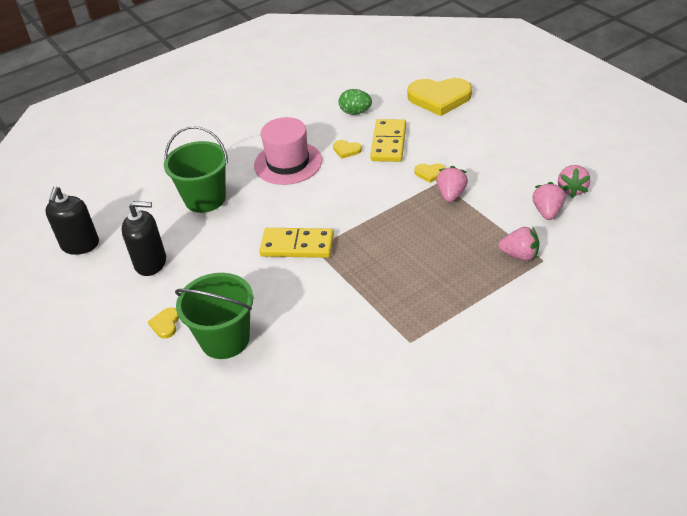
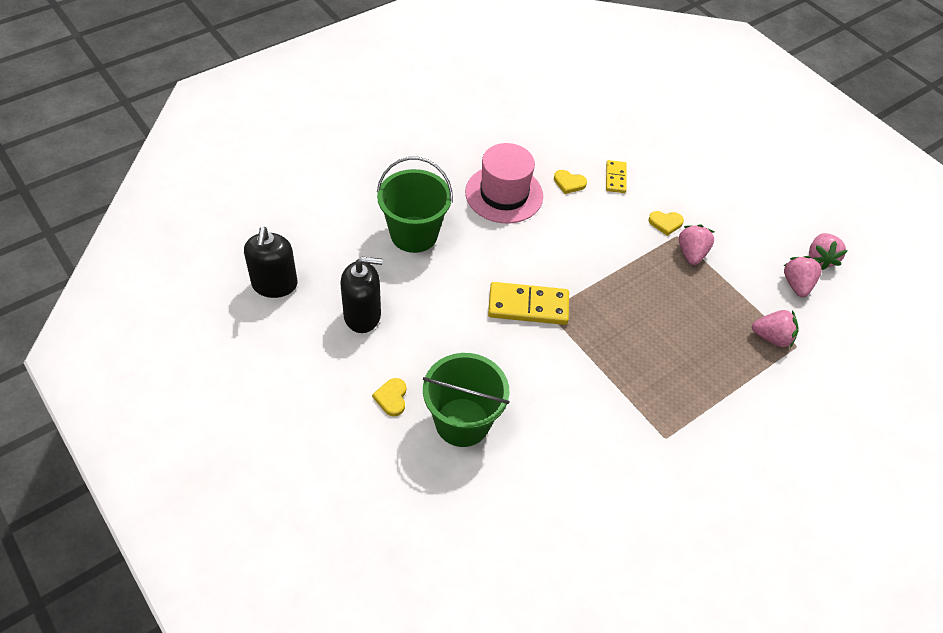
camera: 10 degrees left, 10 degrees up
green egg [339,89,372,115] -> none
yellow domino [370,119,406,162] -> yellow domino [606,160,627,193], size x0.57
yellow heart [407,78,472,116] -> none

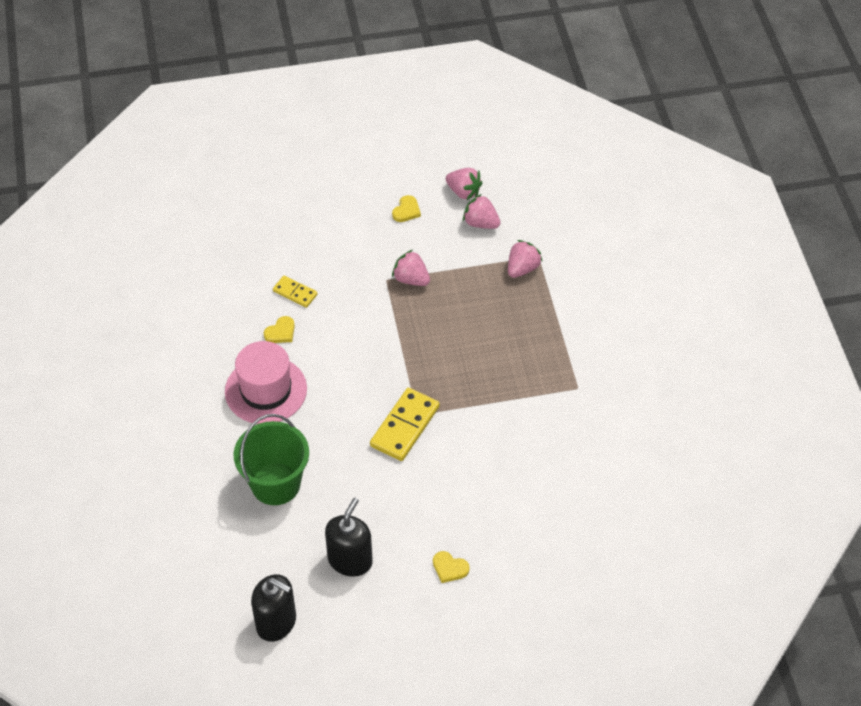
camera: 60 degrees left, 0 degrees up
green bucket [423,353,509,447] -> none
yellow heart [648,211,684,236] -> yellow heart moved to [392,195,421,222]

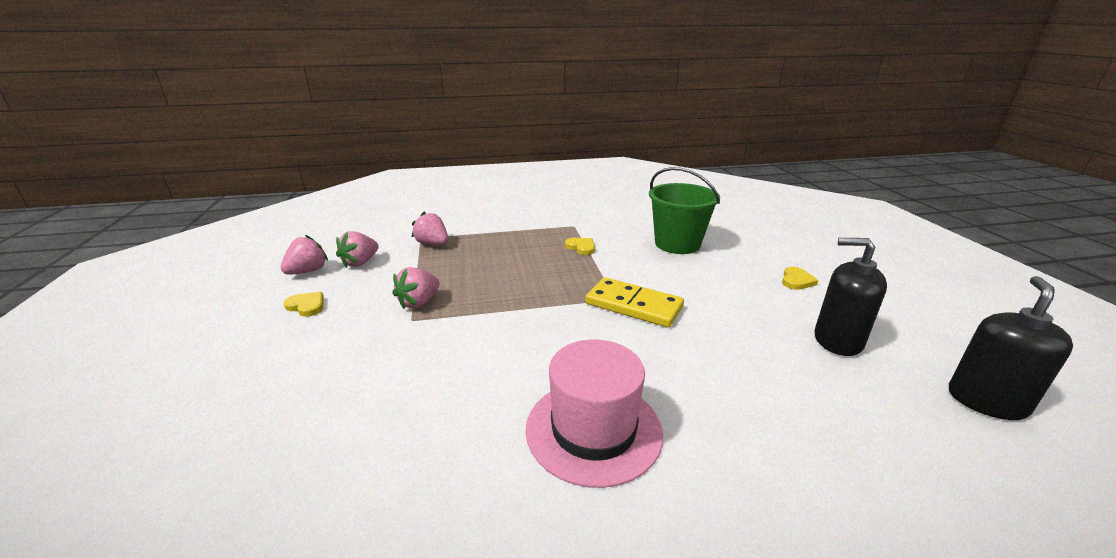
camera: 90 degrees left, 25 degrees down
green bucket [234,414,309,505] -> green bucket moved to [649,167,720,254]
yellow heart [264,316,295,343] -> yellow heart moved to [565,238,595,255]
yellow domino [273,276,318,308] -> none

